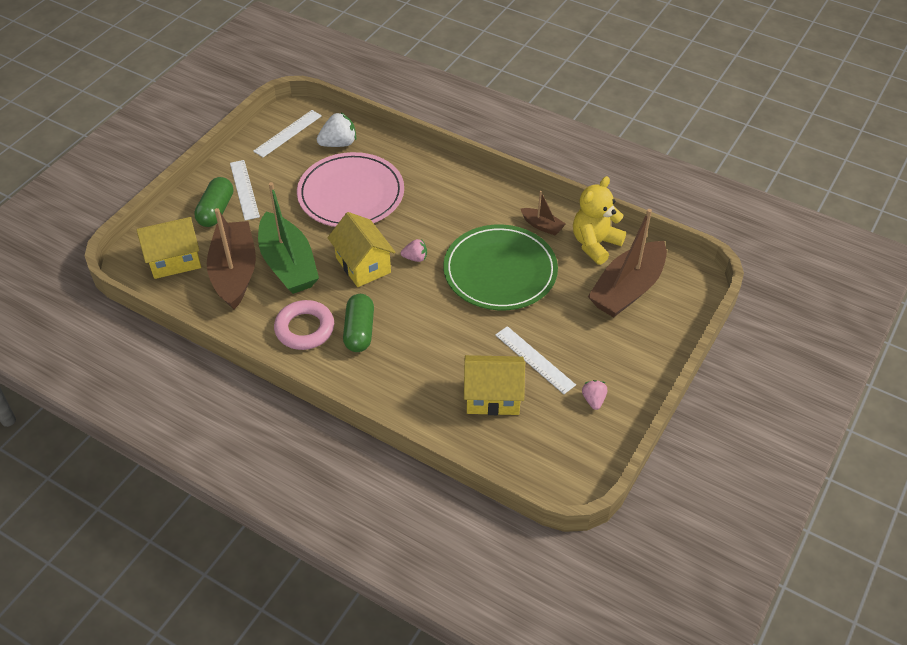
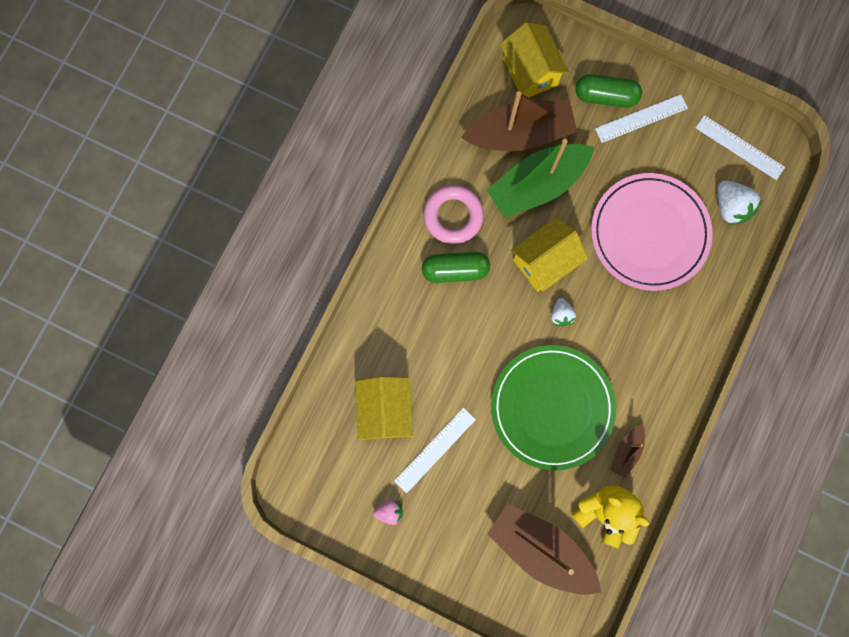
camera: 85 degrees right, 30 degrees up
pink strawberry [401,239,427,262] -> white strawberry [551,298,576,326]

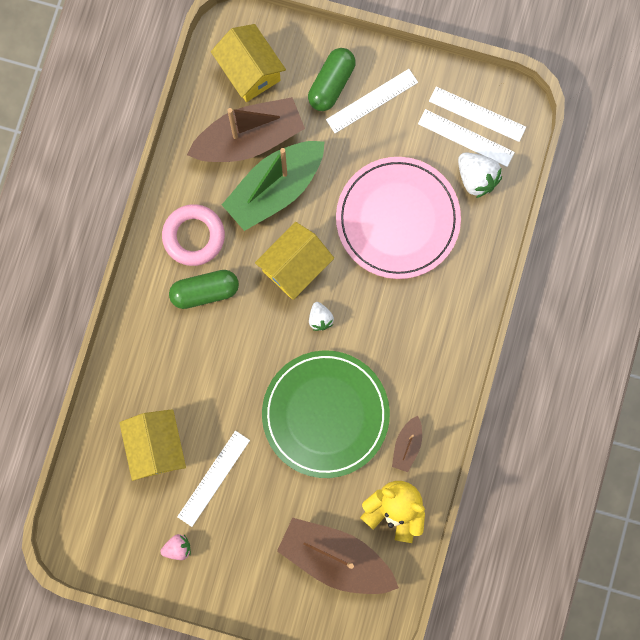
camera: 10 degrees left, 0 degrees up
green capsule [575,74,642,108] -> green capsule turned 60 degrees counterclockwise [308,48,356,111]
none -> white ruler [418,109,515,167]

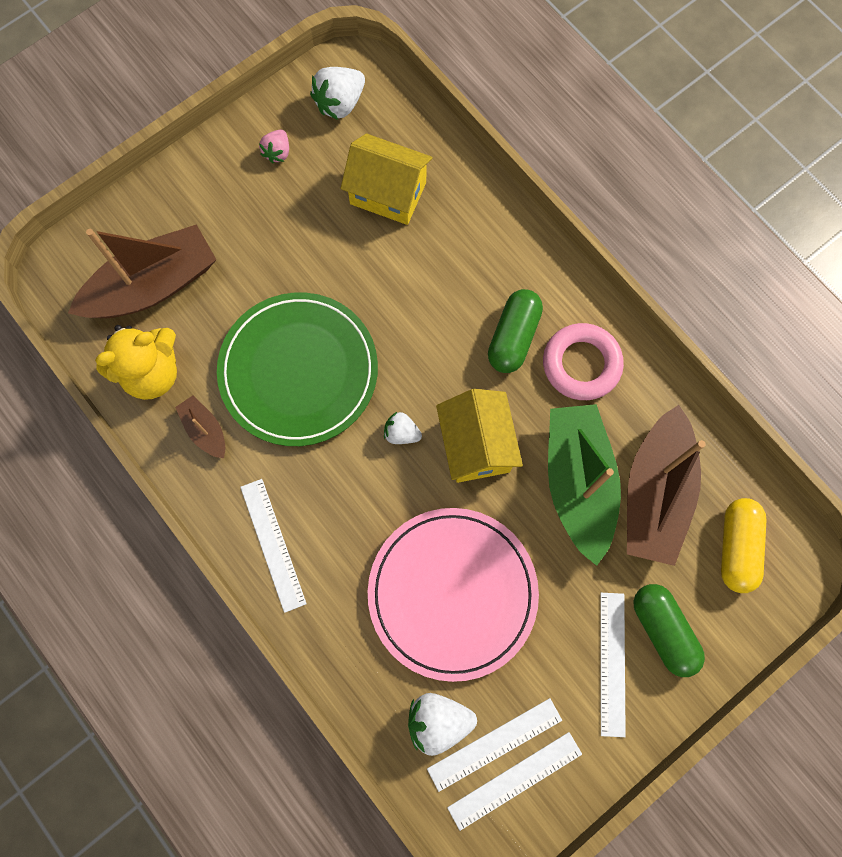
camera: 125 degrees right, 5 degrees down
white ruler [177,431,250,527] -> white ruler moved to [240,479,307,613]
yellow house [211,24,286,102] -> yellow capsule [721,498,767,593]
none -> white strawberry [310,67,365,120]

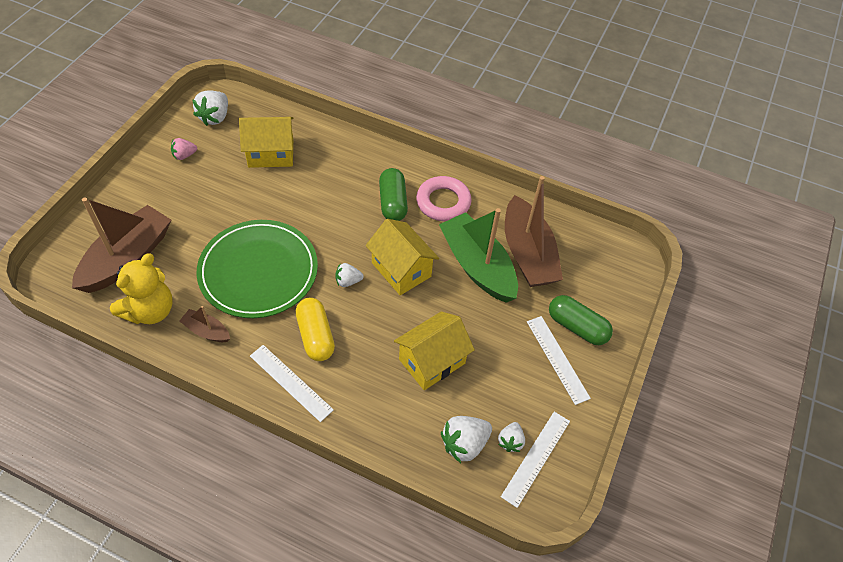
camera: 30 degrees left, 20 degrees down
pink strawberry [259,130,289,163] -> pink strawberry turned 75 degrees clockwise [171,138,197,160]
pink plate [368,508,539,682] -> yellow house [394,311,475,390]
white ruler [427,698,562,792] -> white strawberry [498,422,525,452]
yellow capsule [721,498,767,593] -> yellow capsule moved to [296,297,335,361]

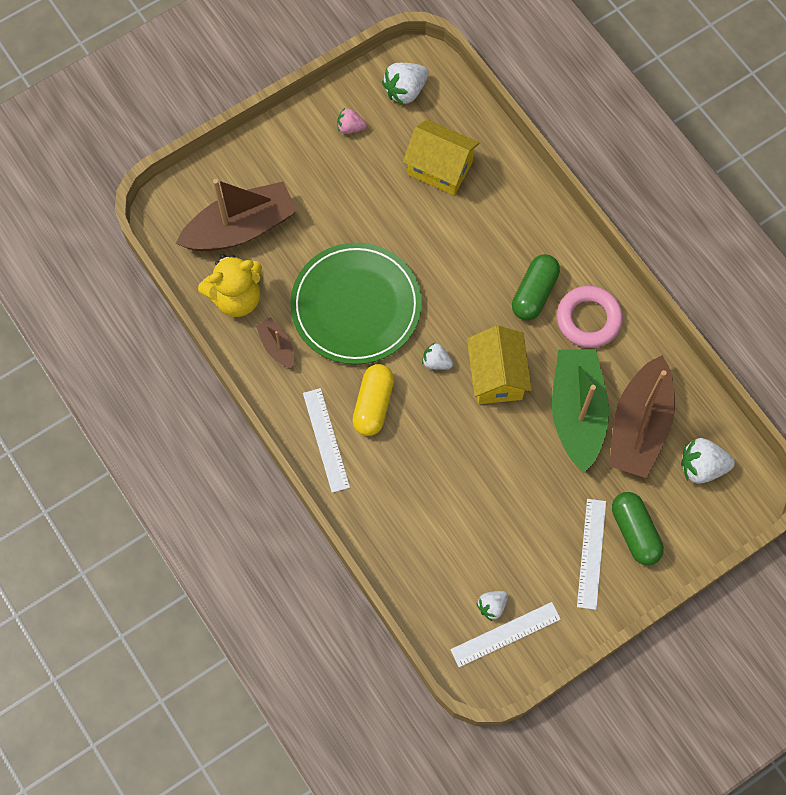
camera: 35 degrees right, 15 degrees up
yellow house [394,311,475,390] -> none
white strawberry [441,416,492,463] -> white strawberry moved to [681,438,735,484]

